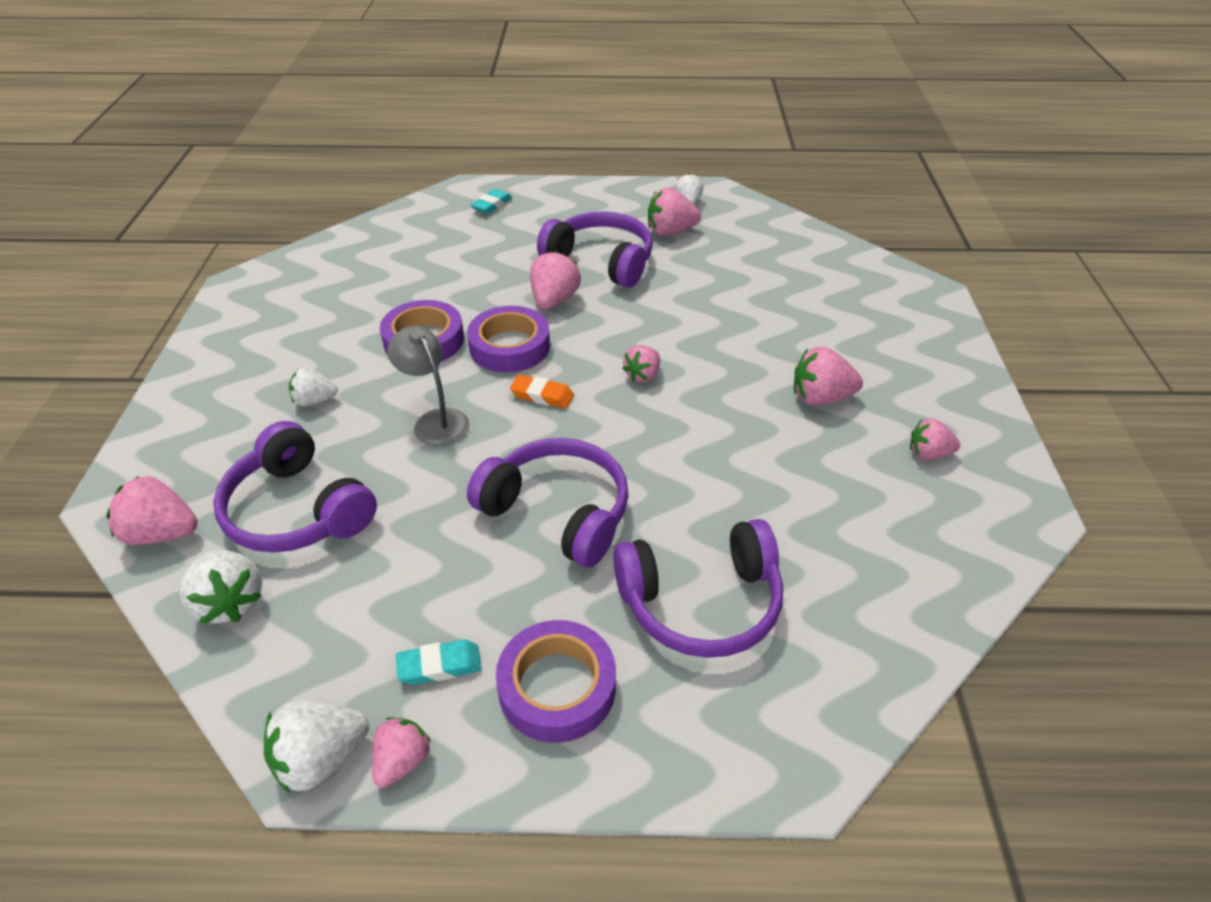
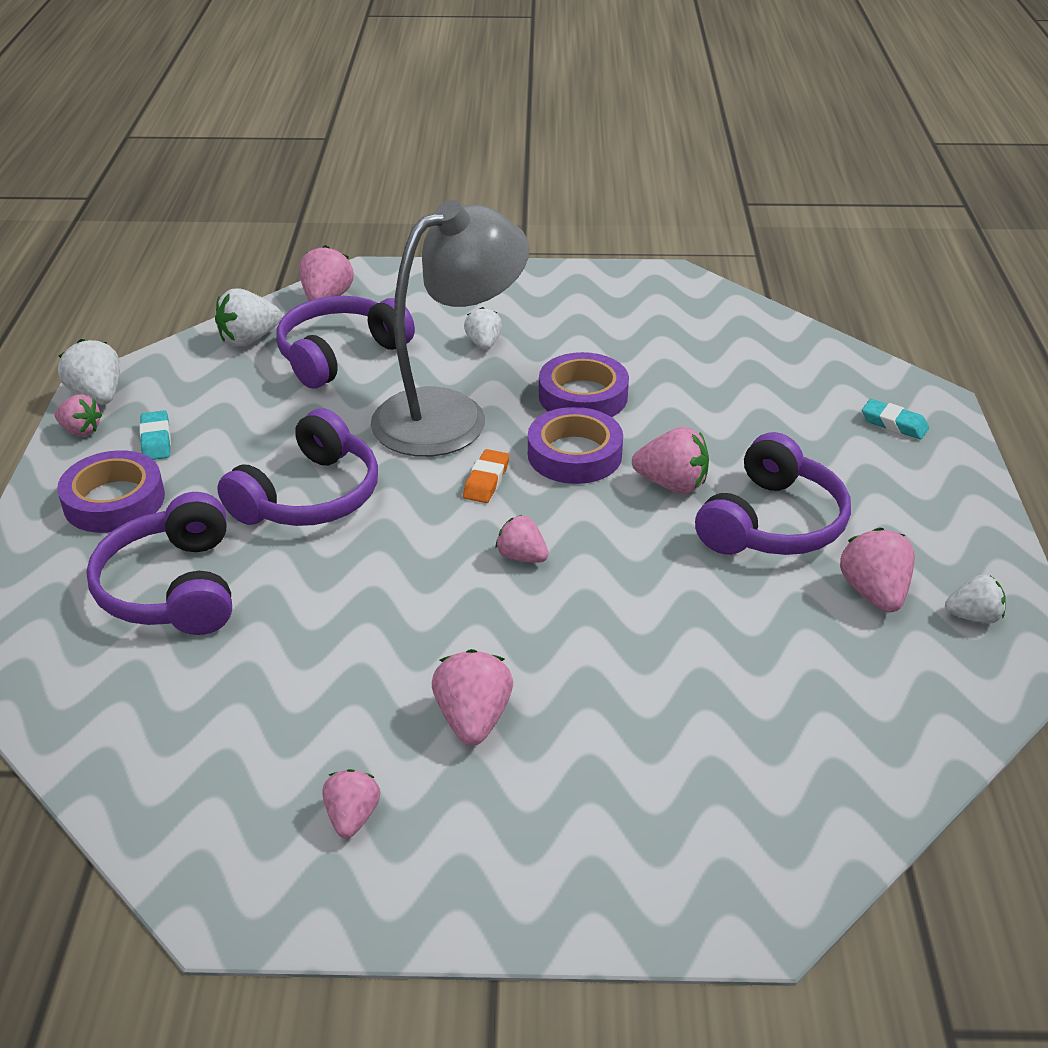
camera: 90 degrees right, 5 degrees down
grey lamp [388,325,470,446] -> grey lamp [371,200,530,457], size x2.01

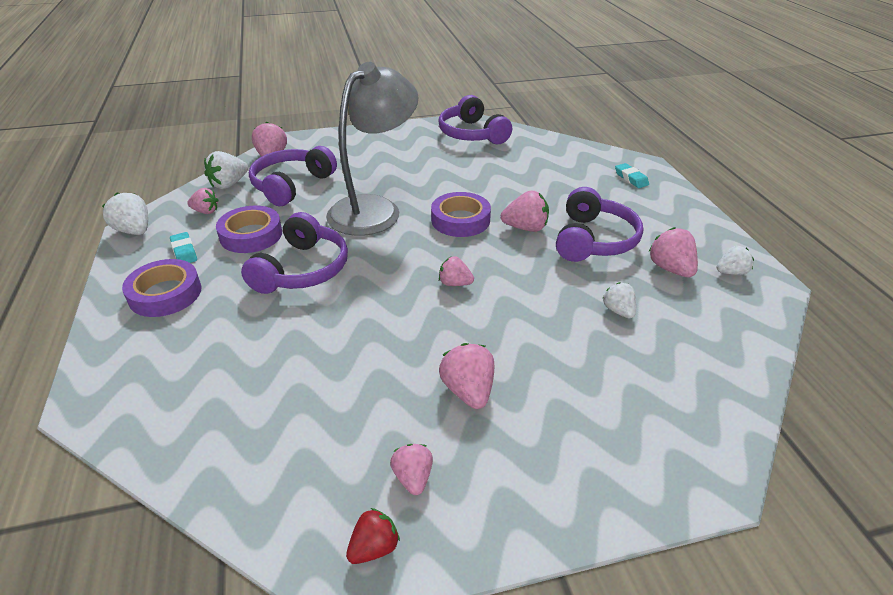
camera: 15 degrees left, 0 degrees up
pink strawberry [54,394,102,436] -> pink strawberry moved to [187,188,218,214]
purple headphones [86,492,232,635] -> purple headphones moved to [438,95,512,144]
orange eraser [463,449,509,503] -> none
white strawberry [464,307,502,350] -> white strawberry moved to [602,282,636,318]
purple tape [539,352,629,417] -> purple tape moved to [216,206,282,253]
turquoise eraser [862,399,929,439] -> turquoise eraser turned 45 degrees clockwise [615,163,649,188]
none -> red strawberry [346,508,400,564]

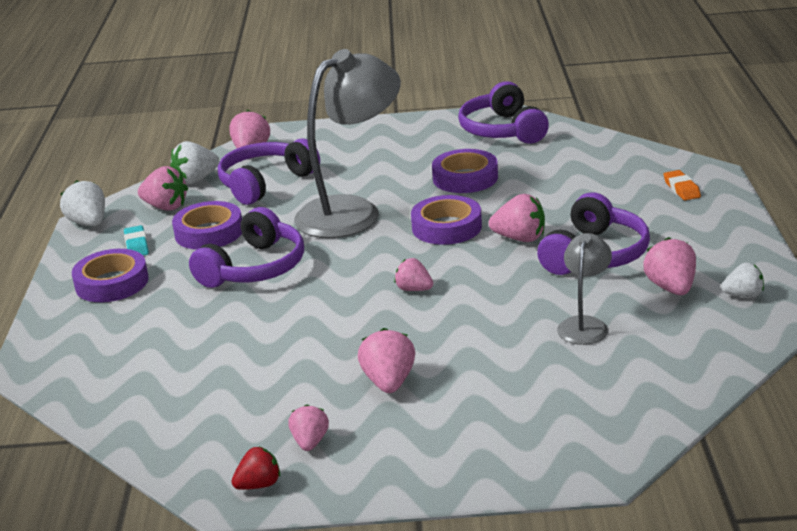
camera: 15 degrees right, 10 degrees down
pink strawberry [187,188,218,214] -> pink strawberry [138,166,188,211], size x1.51
white strawberry [602,282,636,318] -> grey lamp [557,233,612,345]
turquoise eraser [615,163,649,188] -> orange eraser [664,170,701,200]
none -> purple tape [432,149,498,193]

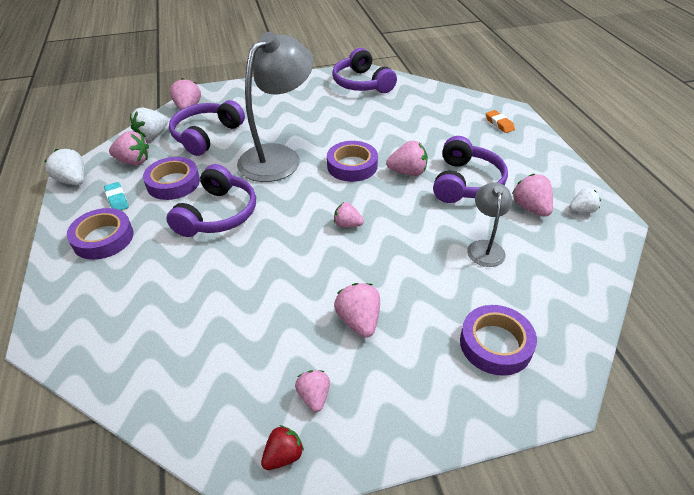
camera: 15 degrees left, 15 degrees up
purple tape [432,149,498,193] -> purple tape moved to [460,305,537,376]

